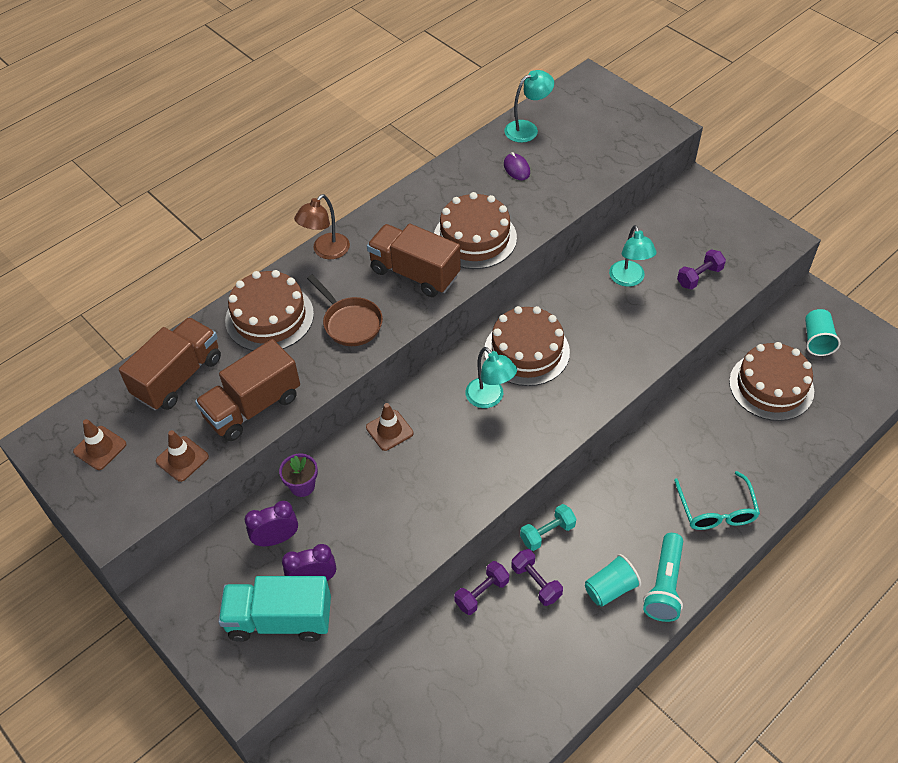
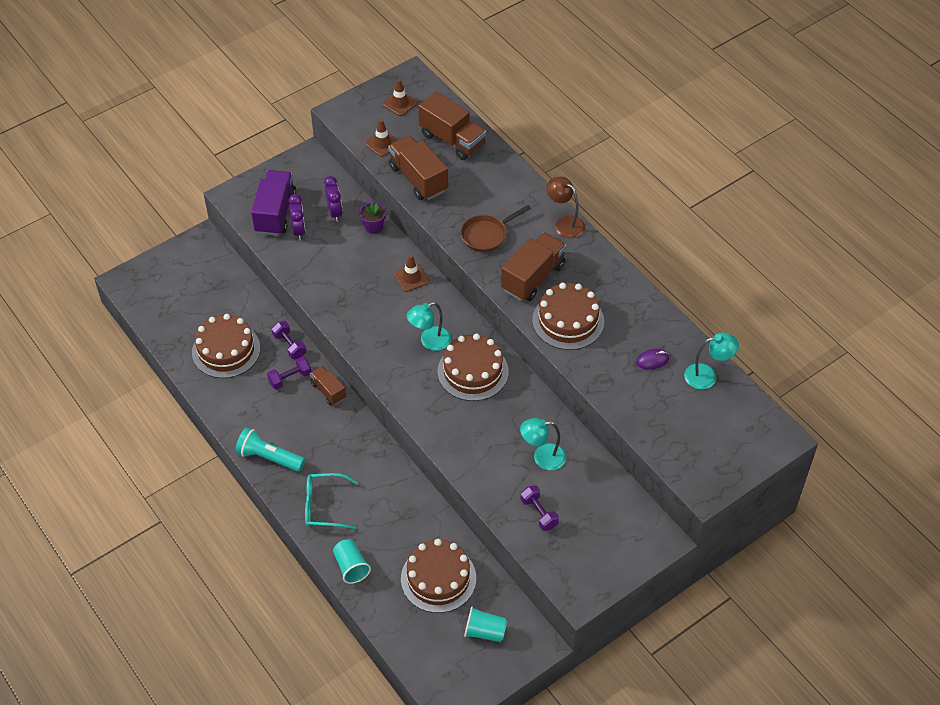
camera: 95 degrees right, 0 degrees up
turquoise truck [218,576,331,642] -> purple truck [251,170,296,236]
brown cake [225,270,314,351] -> brown cake moved to [192,314,260,378]
turquoise lamp [504,70,554,143] -> turquoise lamp turned 75 degrees counterclockwise [684,332,739,389]
turquoise dumbbell [520,504,576,551] -> brown truck [310,366,346,405]
turquoise cup [585,554,641,607] -> turquoise cup moved to [333,539,371,584]

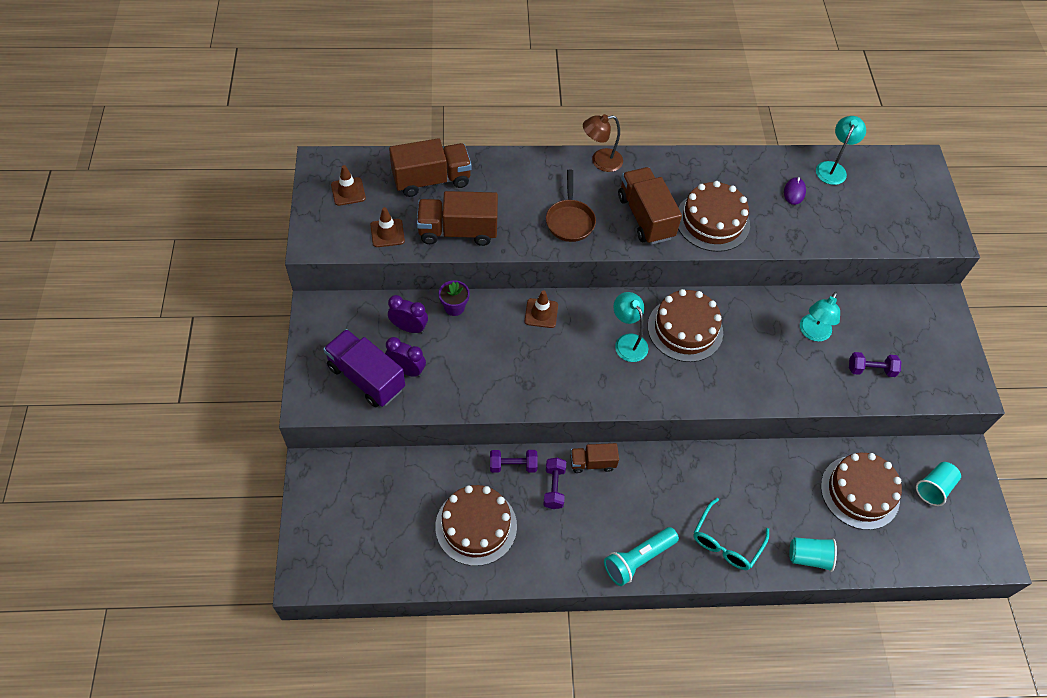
camera: 60 degrees left, 5 degrees up
turquoise lamp [407,302,451,351] -> turquoise lamp turned 150 degrees clockwise [613,292,648,362]

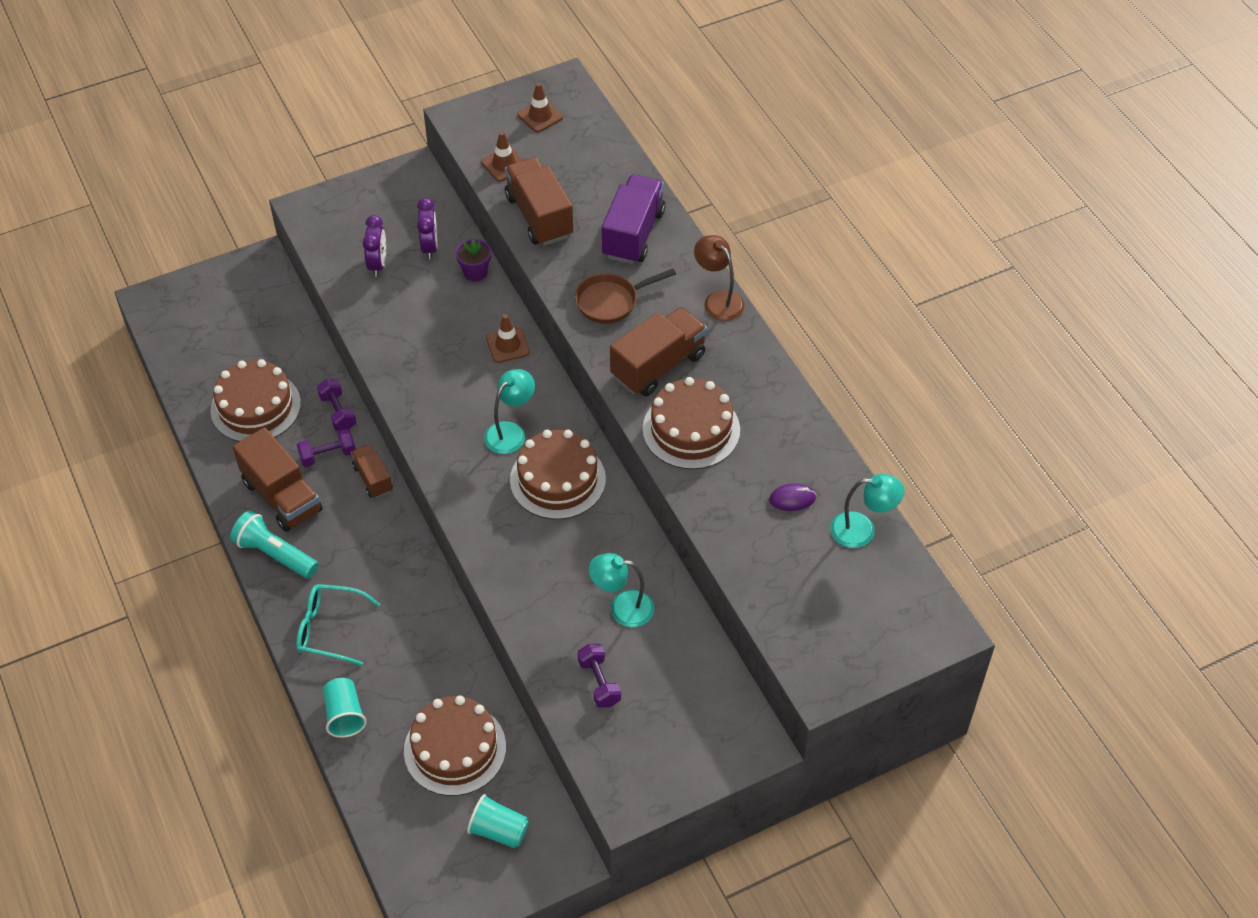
camera: 70 degrees right, 5 degrees down
purple truck [323,329,405,407] -> purple truck moved to [602,174,665,264]
brown truck [389,138,472,197] -> brown truck moved to [233,427,323,532]

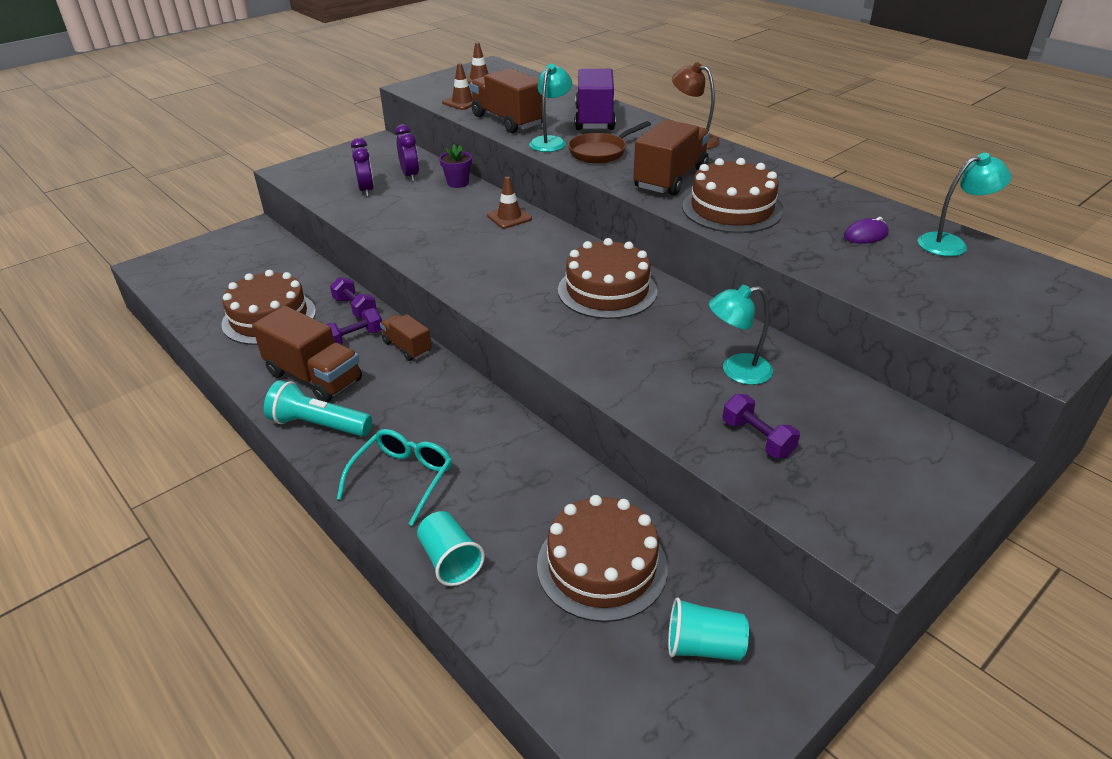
camera: 15 degrees left, 15 degrees down
turquoise glasses [296,584,380,666] -> turquoise glasses turned 120 degrees clockwise [337,429,452,526]
turquoise lamp [484,369,535,454] -> turquoise lamp moved to [529,64,572,152]

